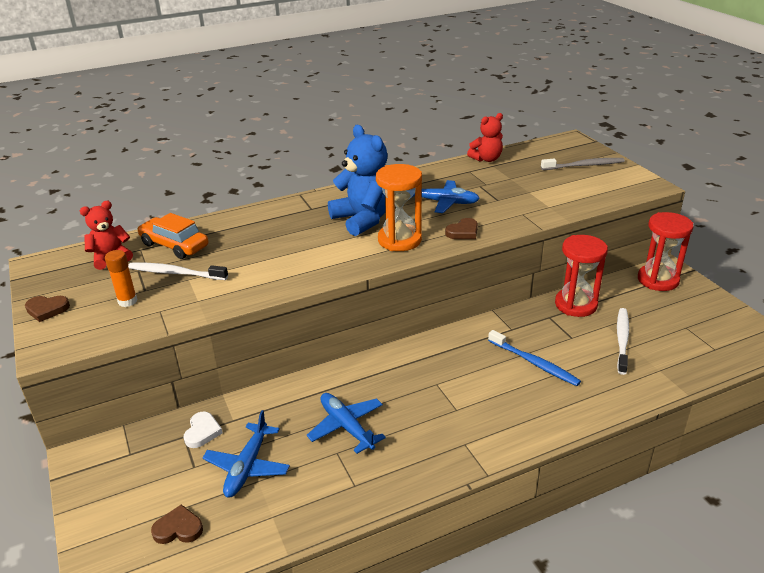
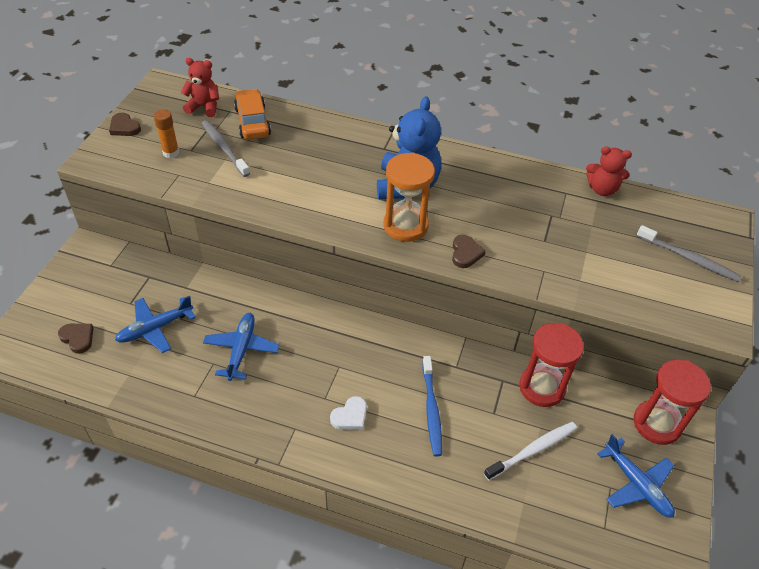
camera: 40 degrees right, 15 degrees up
white toothbrush [128,263,228,280] -> grey toothbrush [202,120,250,177]
white heart [183,412,223,448] -> white heart moved to [330,396,367,430]
blue plane [411,180,480,213] -> blue plane moved to [597,434,675,518]
brown heart [445,218,478,239] -> brown heart turned 90 degrees counterclockwise [452,235,486,268]

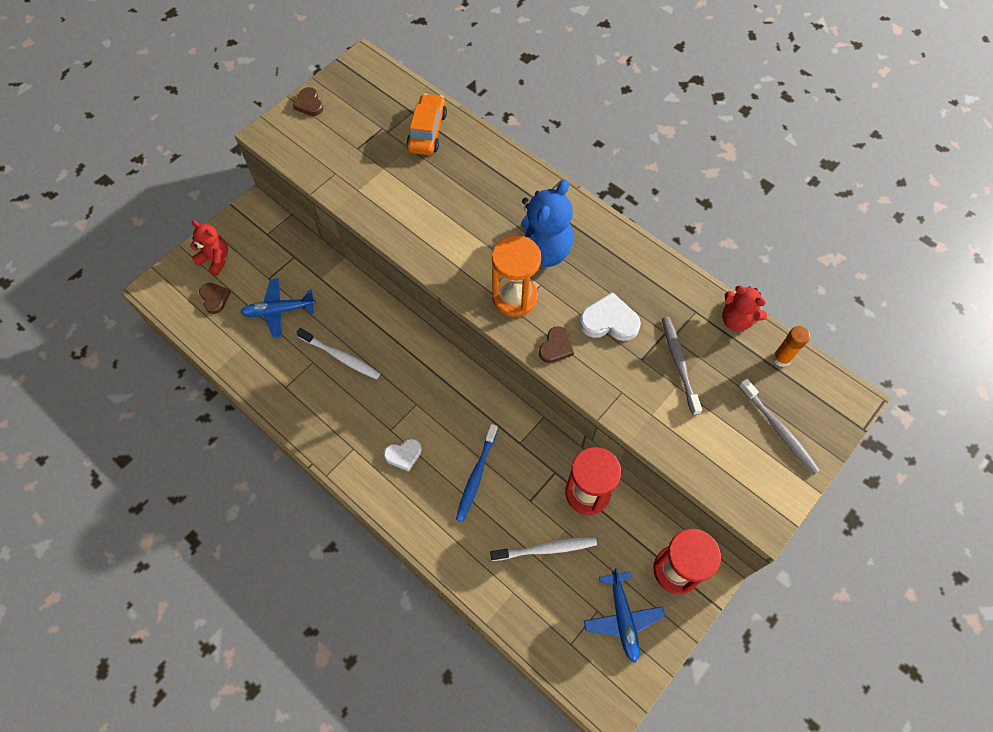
camera: 25 degrees right, 15 degrees up
orange glue stick [154,109,179,158] -> orange glue stick moved to [773,326,810,367]
red teddy bear [181,58,219,117] -> red teddy bear moved to [190,220,228,276]
grey toothbrush [202,120,250,177] -> grey toothbrush moved to [662,317,702,415]
blue plane [203,313,279,381] -> white toothbrush [296,328,380,379]
none -> white heart [579,292,641,341]

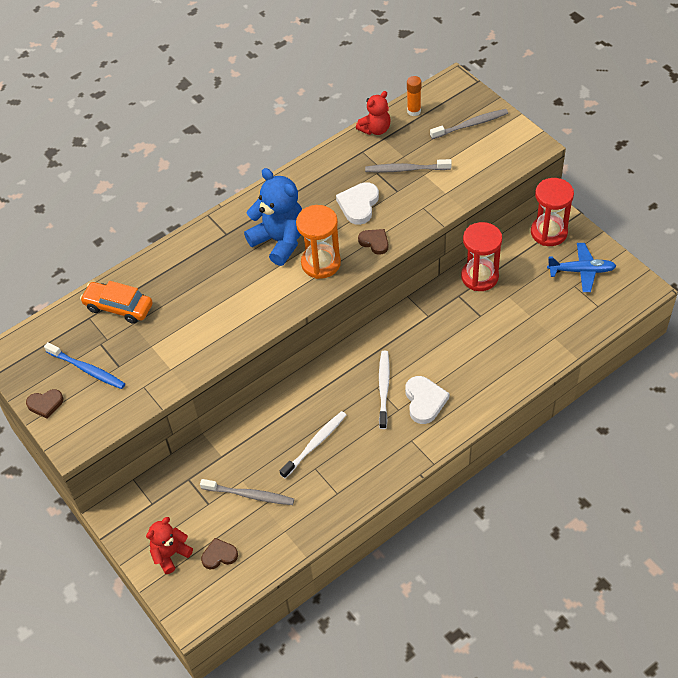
camera: 75 degrees left, 10 degrees down
blue plane [240,278,316,338] -> grey toothbrush [200,479,294,505]
white heart [384,439,422,472] -> white heart [405,376,450,424], size x1.51
blue toothbrush [456,424,498,522] -> blue toothbrush moved to [44,342,125,389]
white toothbrush [490,537,597,561] -> white toothbrush moved to [379,351,390,429]

